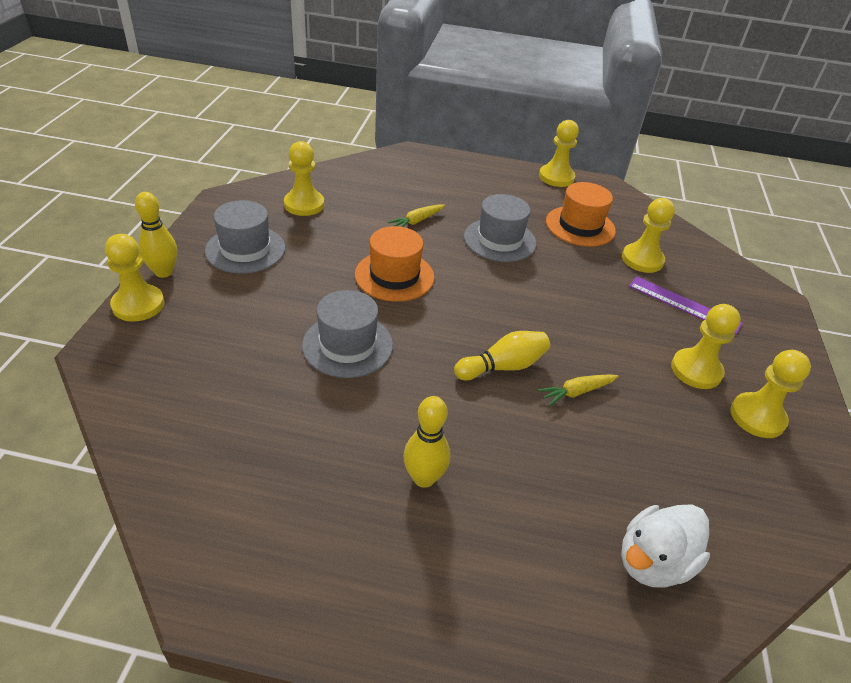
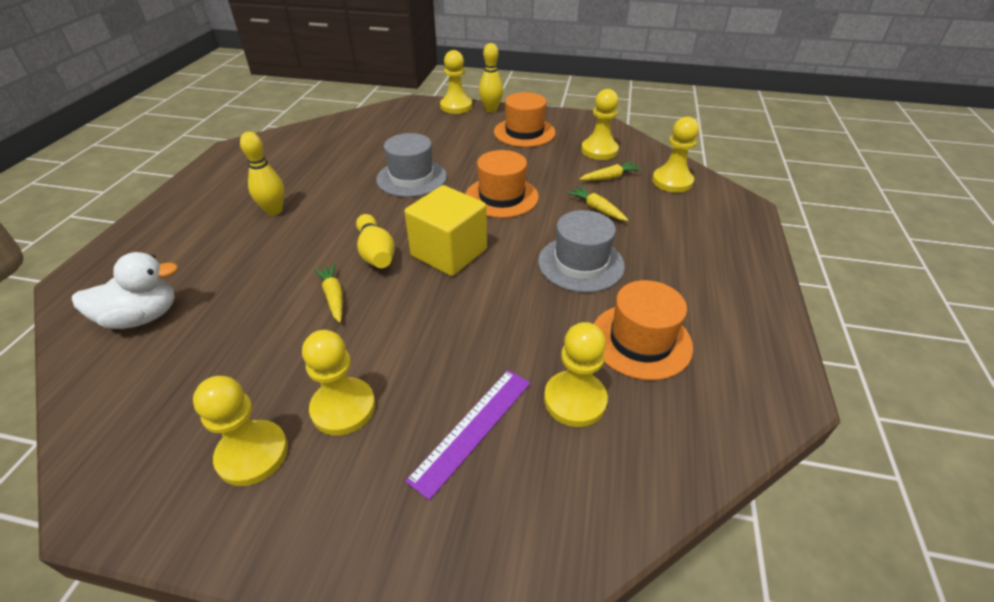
camera: 95 degrees right, 0 degrees up
grey hat [205,200,285,274] -> orange hat [494,92,556,147]
yellow pawn [539,120,579,187] -> yellow pawn moved to [652,117,699,193]
white duck [621,504,710,588] -> white duck turned 105 degrees clockwise [72,252,178,329]
none -> yellow cube [404,185,487,276]
none -> yellow carrot [580,162,642,181]

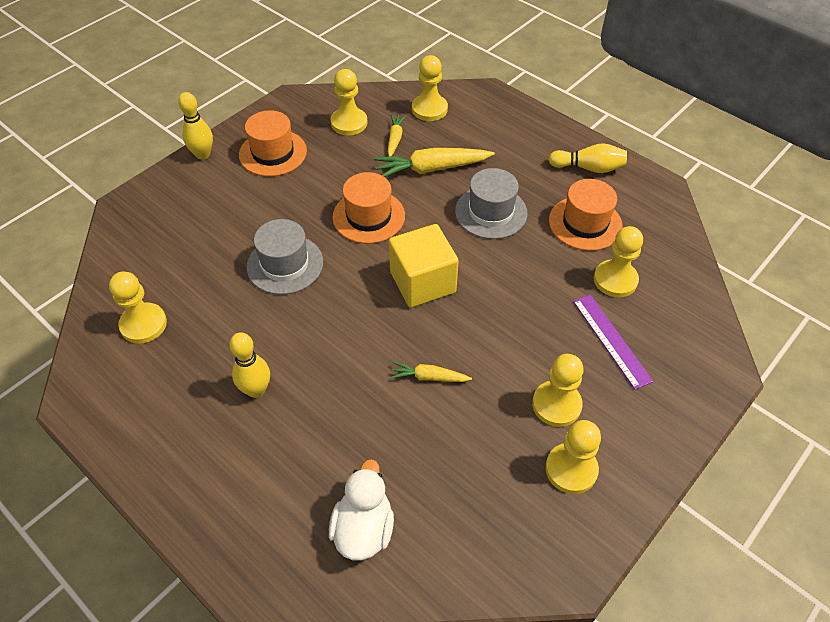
camera: 60 degrees left, 10 degrees up
yellow bowling pin [356,214,395,268] -> yellow bowling pin moved to [548,143,627,173]
yellow pawn [440,50,472,114] -> yellow pawn moved to [109,271,167,344]
yellow carrot [567,186,628,221] -> yellow carrot [374,148,495,177], size x1.83

